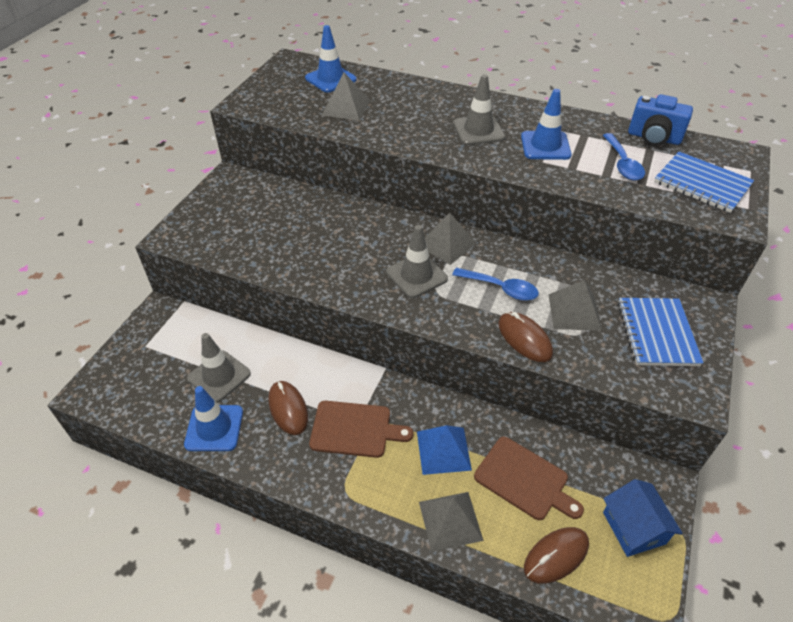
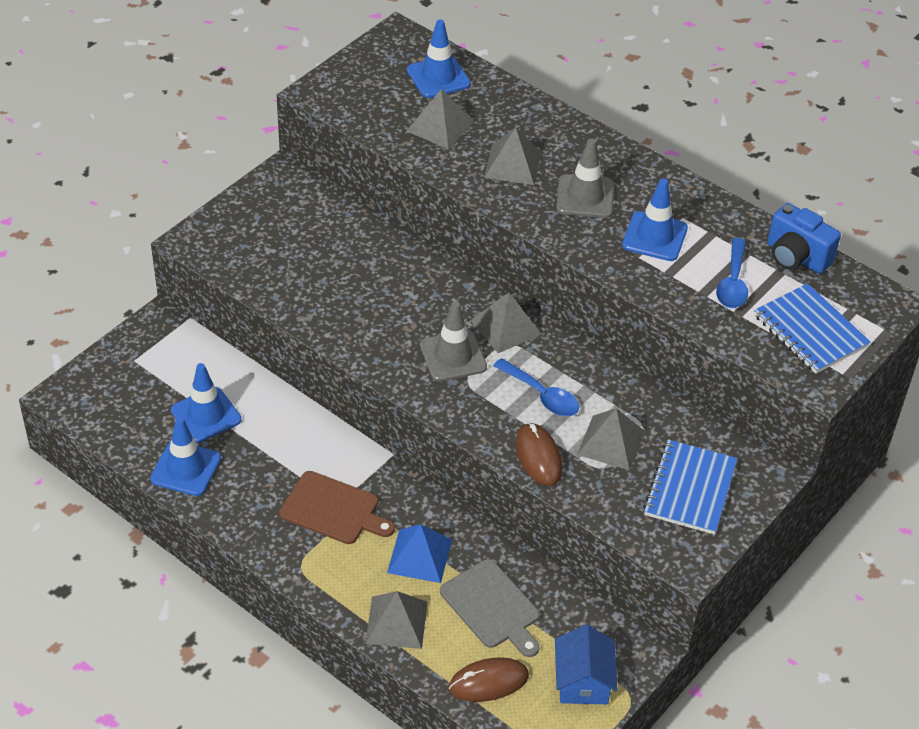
camera: 15 degrees right, 0 degrees up
grey traffic cone [187,333,251,402] -> blue traffic cone [171,363,242,443]
brown mouse [268,381,308,435] -> none
brown cutting board [474,437,584,520] -> grey cutting board [440,559,540,657]
none -> grey pyramid [484,127,541,185]

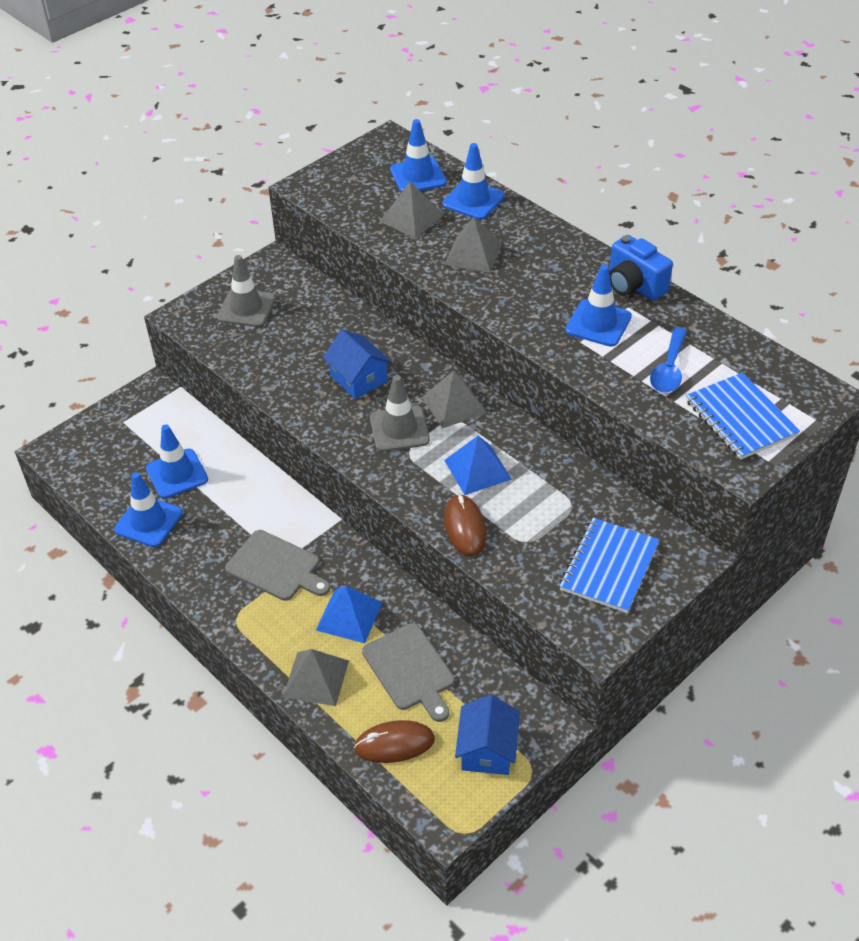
camera: 10 degrees right, 0 degrees up
brown cutting board [279,471,395,544] -> grey cutting board [225,530,330,601]
blue spoon [493,358,579,416] -> blue pyramid [444,436,512,495]
grey traffic cone [556,139,614,218] -> grey traffic cone moved to [217,255,276,327]
grey pyramid [577,408,645,470] -> none
blue camera [768,203,841,274] -> blue camera moved to [609,235,673,301]
none -> blue house [323,330,392,399]
none -> blue traffic cone [442,143,505,220]

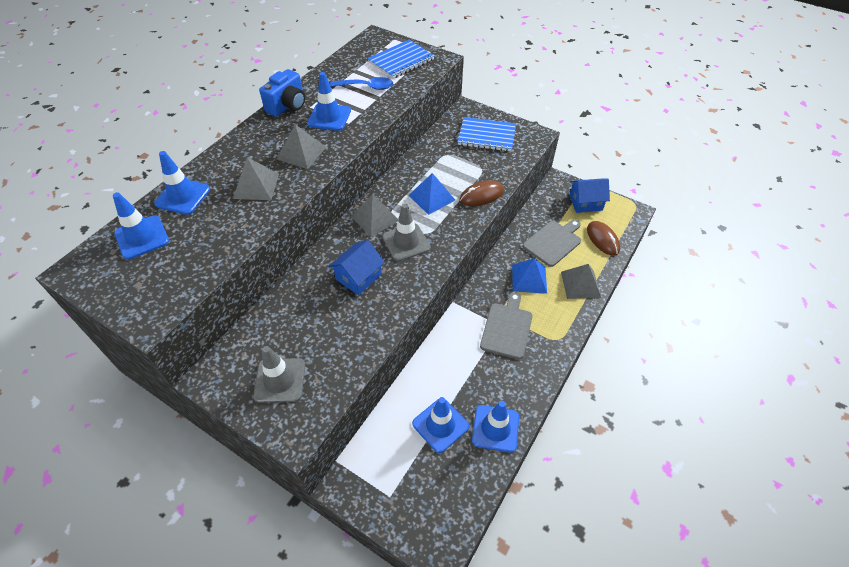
camera: 105 degrees left, 5 degrees up
grey pyramid [379,181,444,238] -> grey pyramid moved to [277,124,326,169]

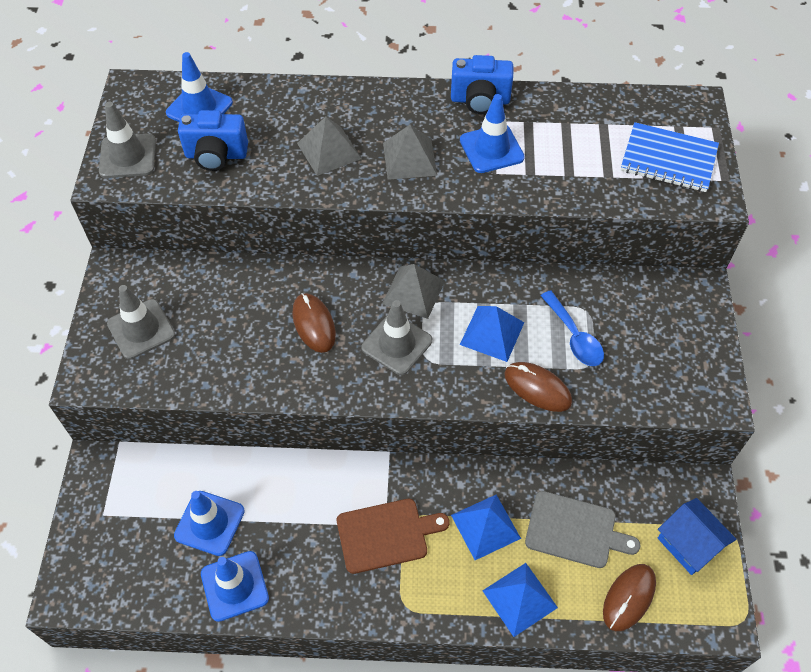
camera: 60 degrees right, 5 degrees up
blue traffic cone [154,151,210,215] -> none
blue house [329,240,385,295] -> brown mouse [292,293,336,353]
blue spoon [330,77,393,90] -> blue spoon moved to [540,290,604,366]
blue notebook [458,117,516,151] -> none
grey cutting board [480,292,533,359] -> brown cutting board [337,499,450,574]
grey pyramid [561,264,601,299] -> blue pyramid [482,563,558,637]
none -> grey traffic cone [99,102,156,178]
none -> blue camera [178,110,248,171]

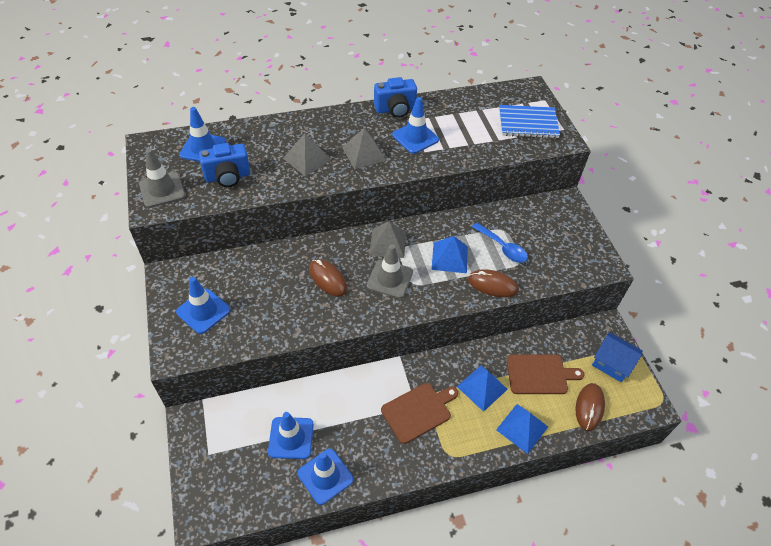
camera: 20 degrees left, 5 degrees down
grey traffic cone [107,285,175,359] -> blue traffic cone [176,277,231,334]
grey cutting board [525,491,640,568] -> brown cutting board [507,354,584,394]

